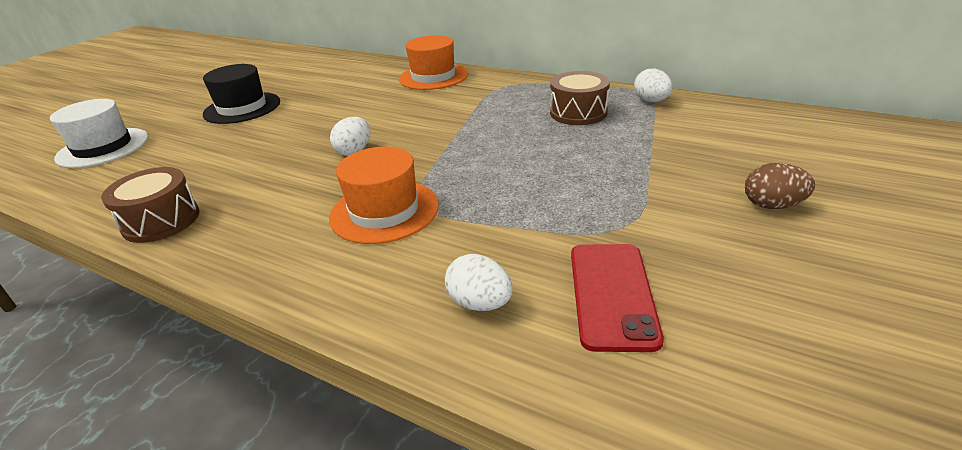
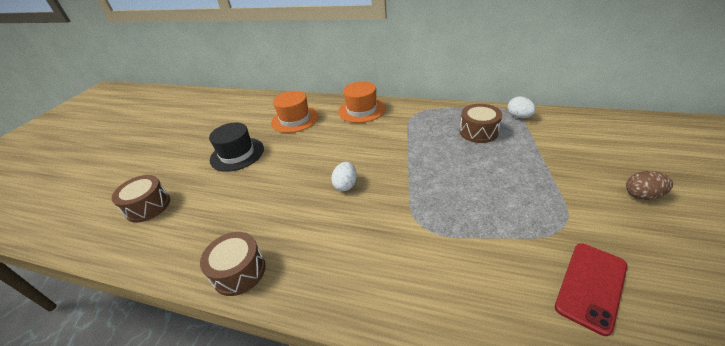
camera: 10 degrees left, 5 degrees up
white hat [50,99,148,168] -> brown drum [112,175,170,223]
orange hat [329,147,439,244] -> orange hat moved to [271,91,319,133]
white egg [445,254,513,311] -> none
red phone [571,244,664,352] -> red phone turned 45 degrees clockwise [555,243,627,336]

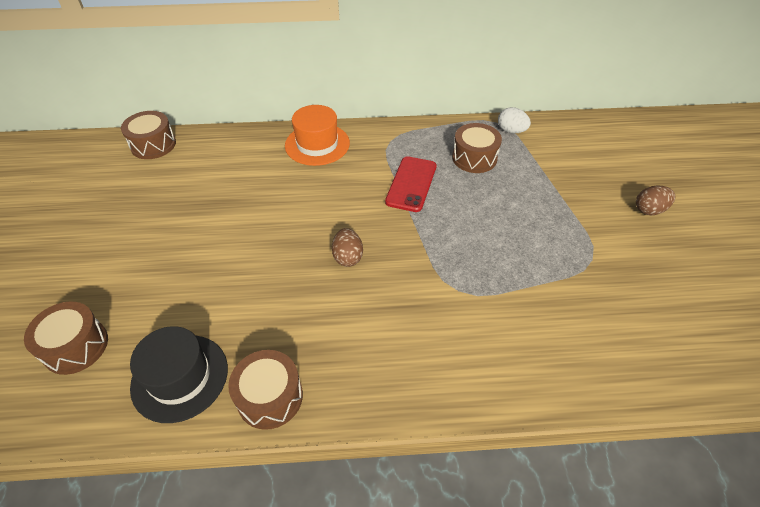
camera: 25 degrees left, 10 degrees up
black hat [209,123,264,172] -> black hat moved to [130,326,228,423]
orange hat [271,91,319,133] -> none
white egg [331,162,357,191] -> brown egg [332,228,363,267]
red phone [555,243,627,336] -> red phone moved to [385,156,437,212]
none -> brown drum [121,111,176,159]

